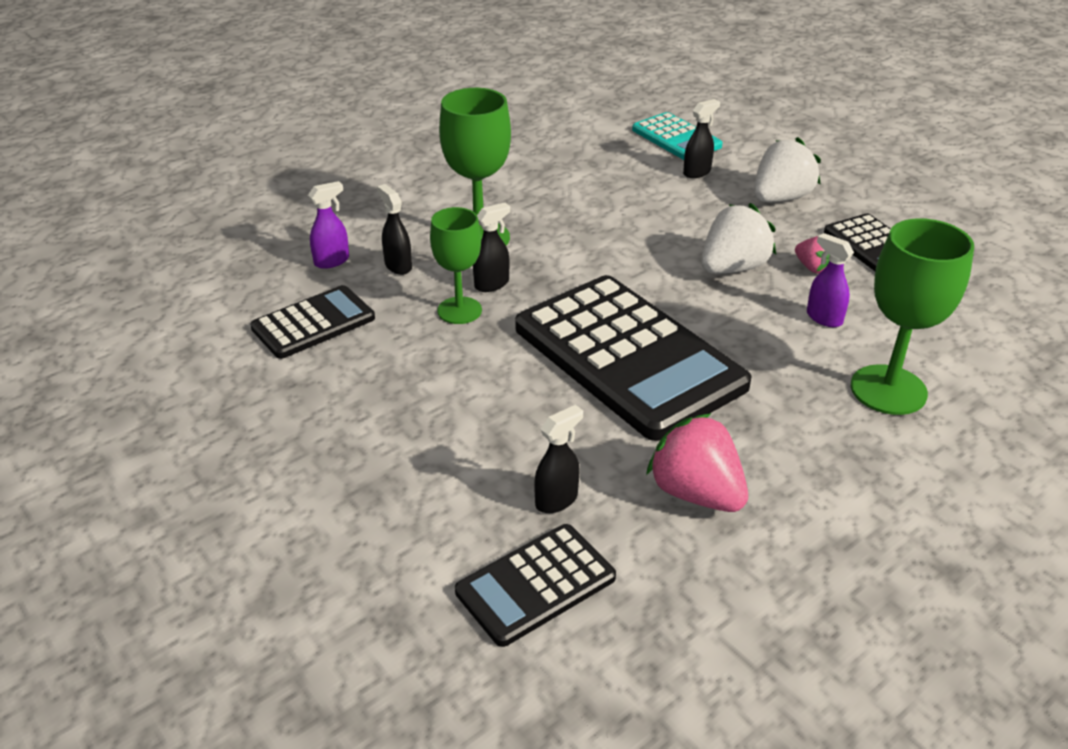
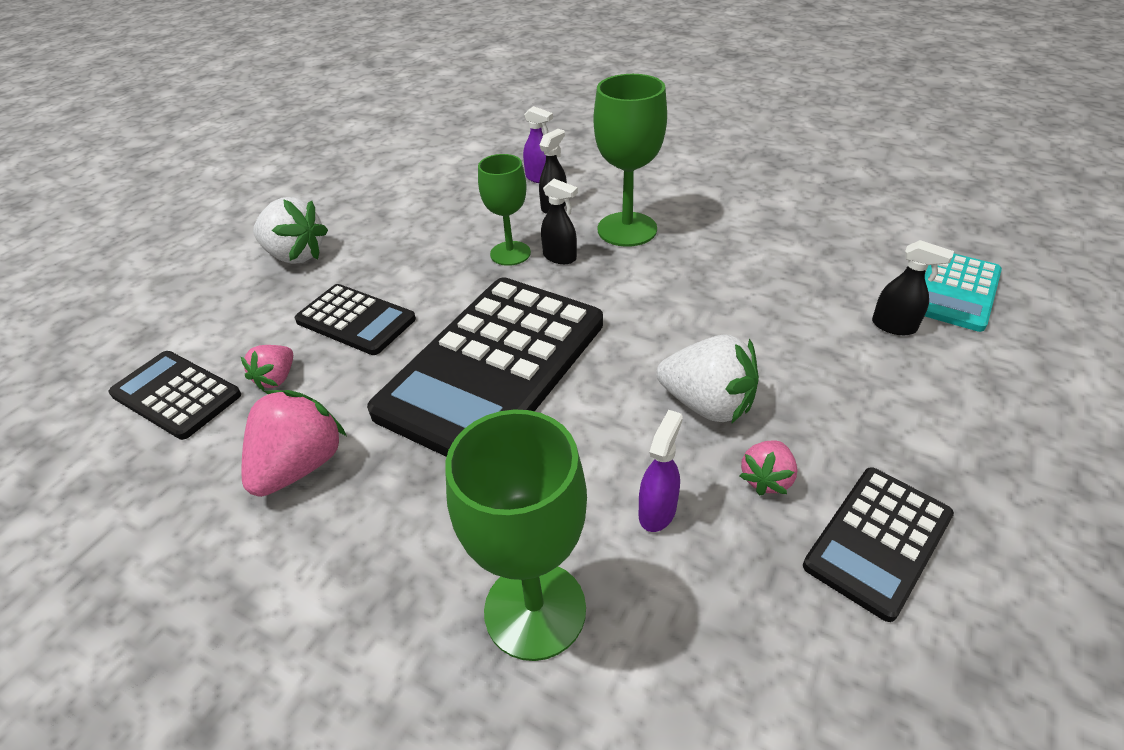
camera: 70 degrees right, 5 degrees up
black calculator [250,285,375,359] -> black calculator moved to [294,284,416,355]
black spray bottle [534,405,583,513] -> pink strawberry [241,345,293,391]
white strawberry [754,137,821,202] -> white strawberry moved to [253,197,328,264]

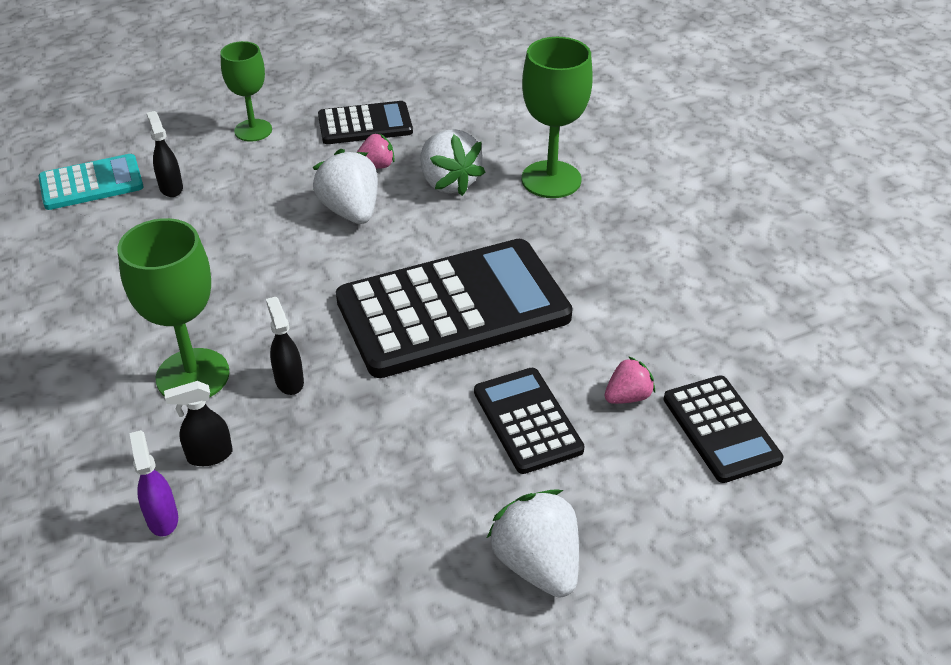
camera: 145 degrees left, 0 degrees up
pink strawberry [241,390,347,497] -> none
green goblet [478,154,531,266] -> green goblet moved to [220,41,272,142]
purple spray bottle [639,410,683,532] -> white strawberry [421,129,486,196]

